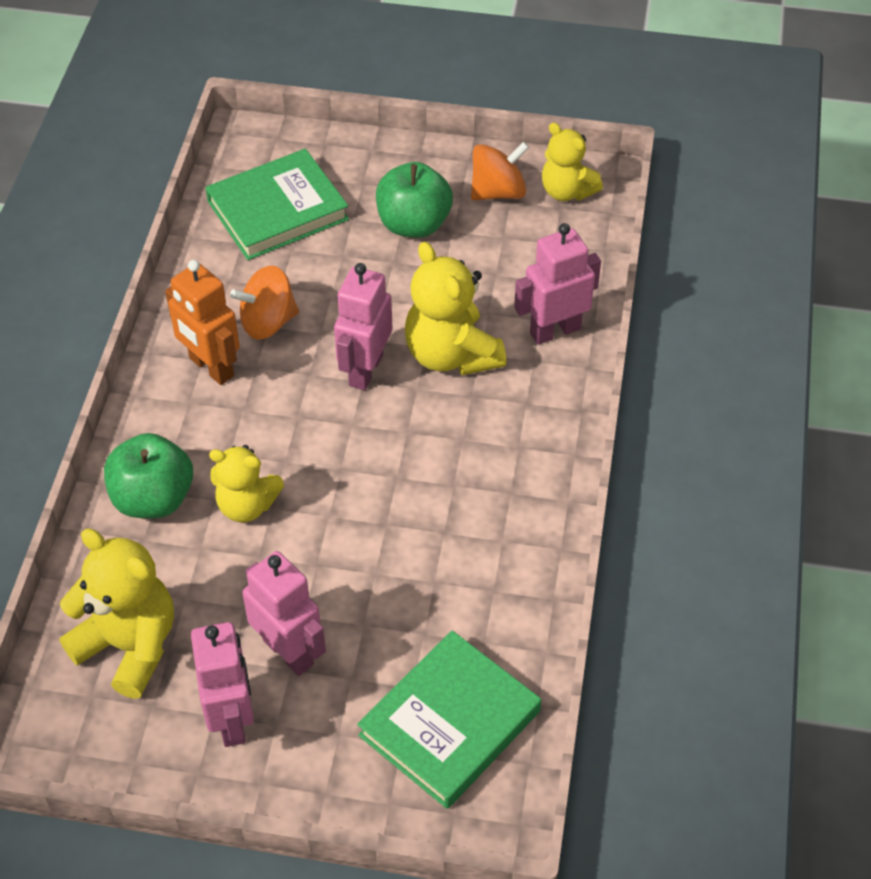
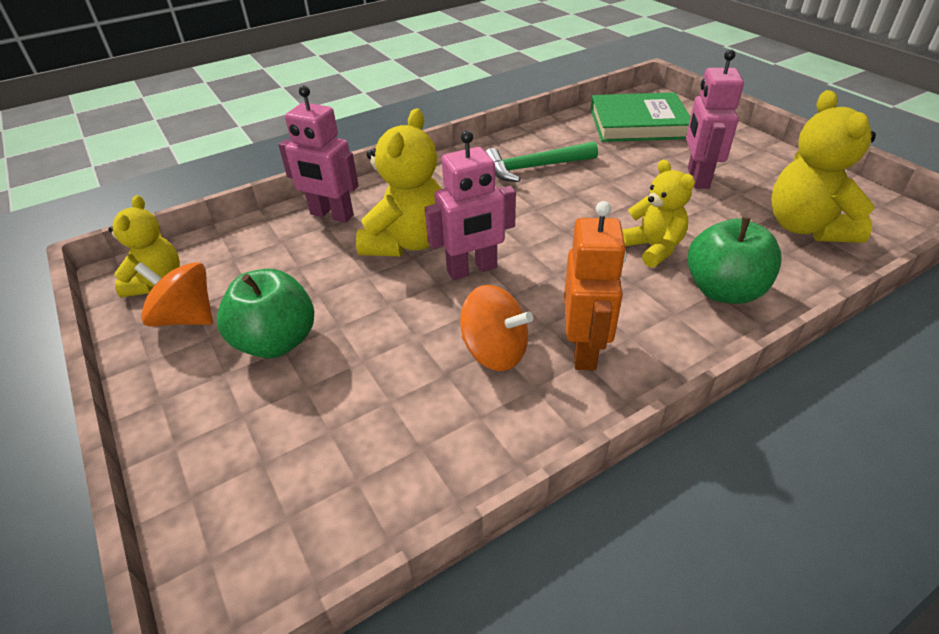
camera: 130 degrees left, 10 degrees down
pink robot [191,622,254,747] -> none
green book [205,149,349,260] -> none
none -> green hammer [485,141,598,182]

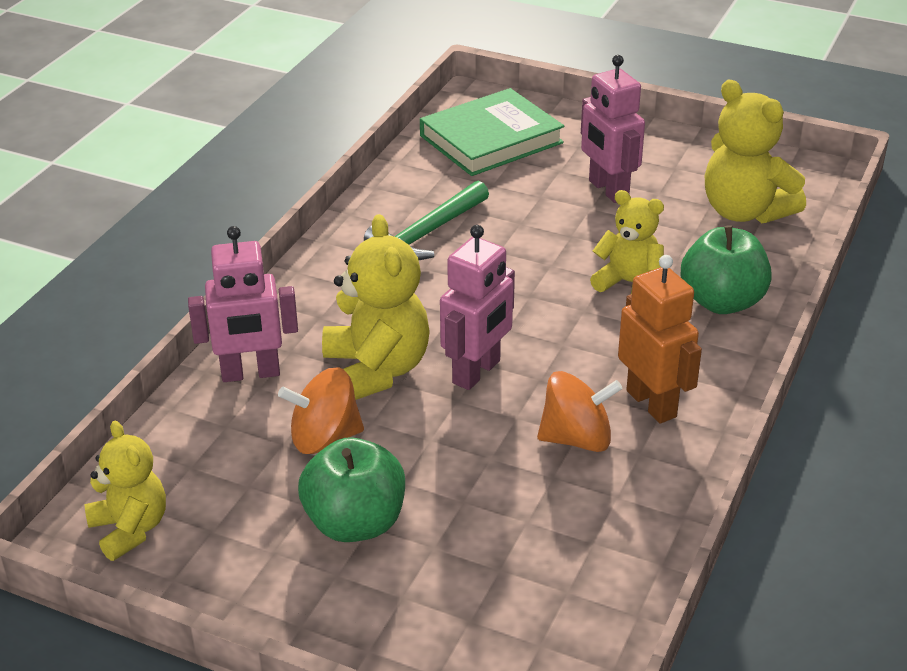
camera: 35 degrees left, 5 degrees down
orange spinning top [134,262,213,327] -> orange spinning top moved to [278,367,364,454]

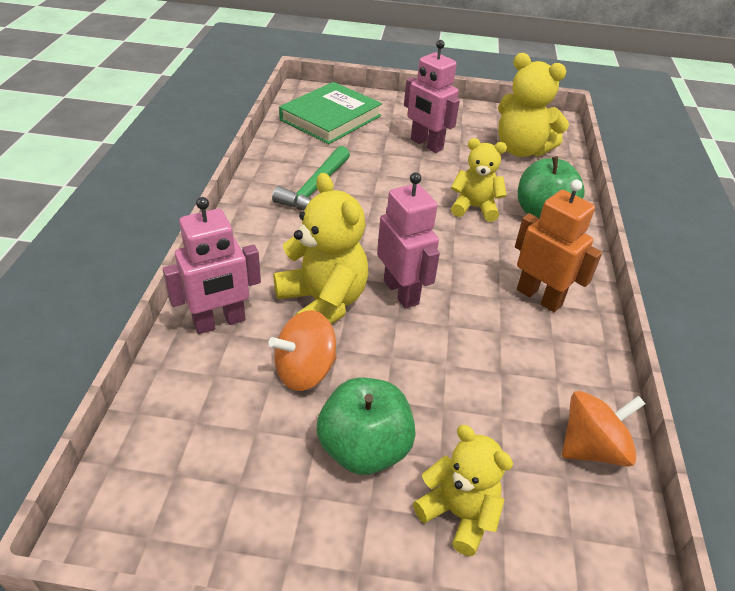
camera: 20 degrees left, 5 degrees up
yellow teddy bear [84,421,166,561] -> yellow teddy bear moved to [413,425,513,556]
pink robot [440,225,515,390] -> pink robot turned 45 degrees counterclockwise [377,172,440,309]
orange spinning top [537,371,623,452] -> orange spinning top moved to [562,391,645,467]

